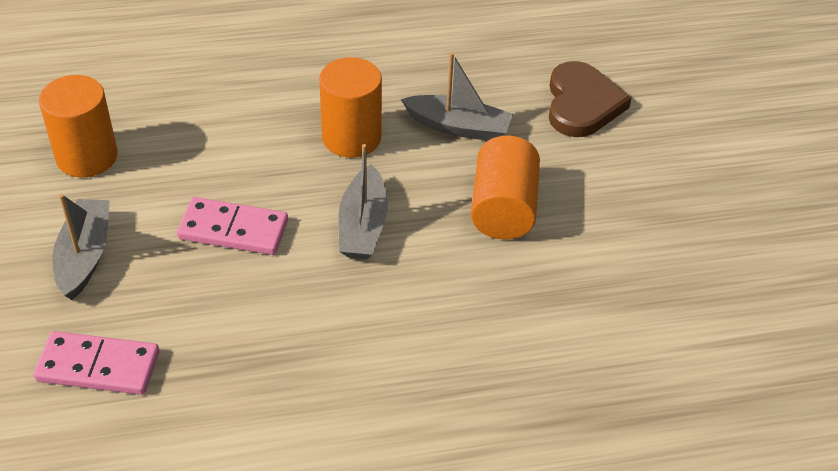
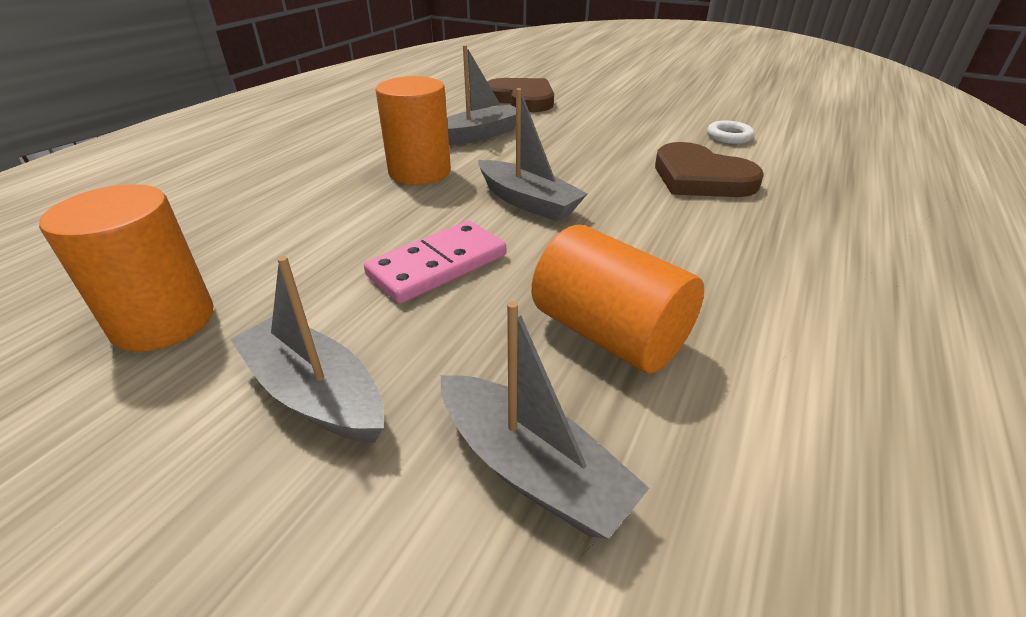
camera: 50 degrees left, 10 degrees down
pink domino [34,331,159,395] -> grey boat [441,301,650,539]
orange cylinder [471,135,540,239] -> orange cylinder moved to [532,225,704,374]
none -> brown heart [655,142,764,197]
none -> white ring [707,121,755,144]

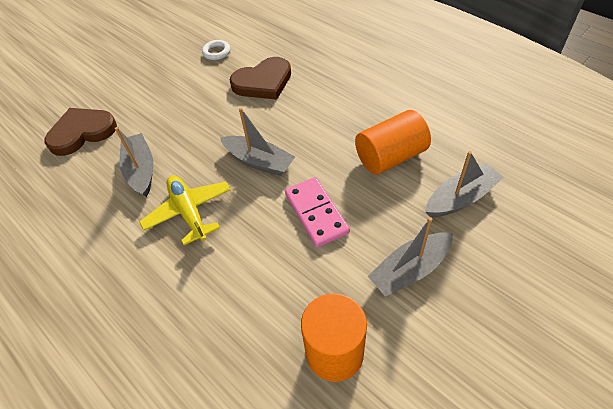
camera: 70 degrees left, 15 degrees up
orange cylinder [375,76,451,185] -> yellow plane [139,175,231,245]
grey boat [478,88,588,221] -> grey boat turned 60 degrees clockwise [220,108,295,176]

